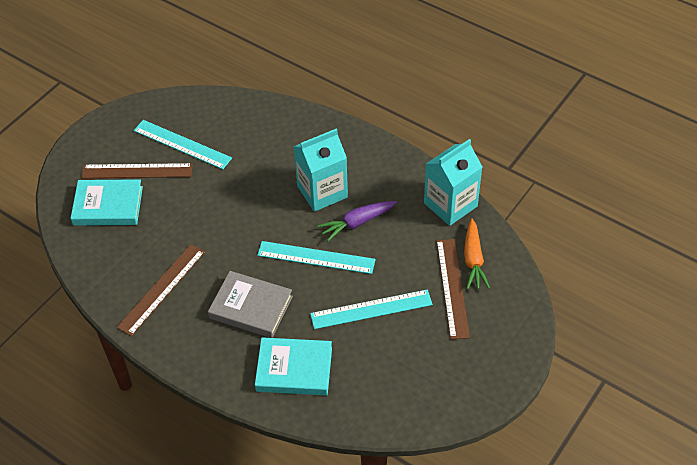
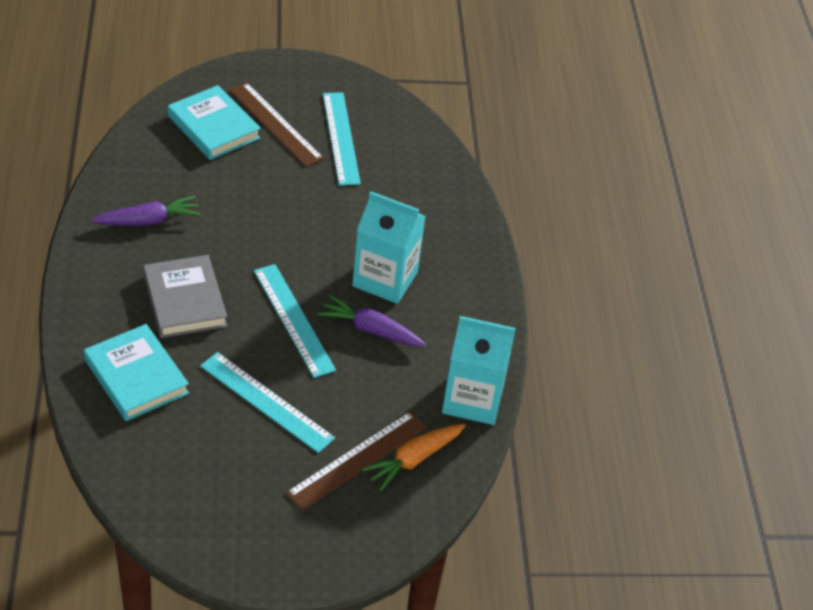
camera: 45 degrees right, 5 degrees down
brown ruler [117,244,205,336] -> purple carrot [91,196,201,226]

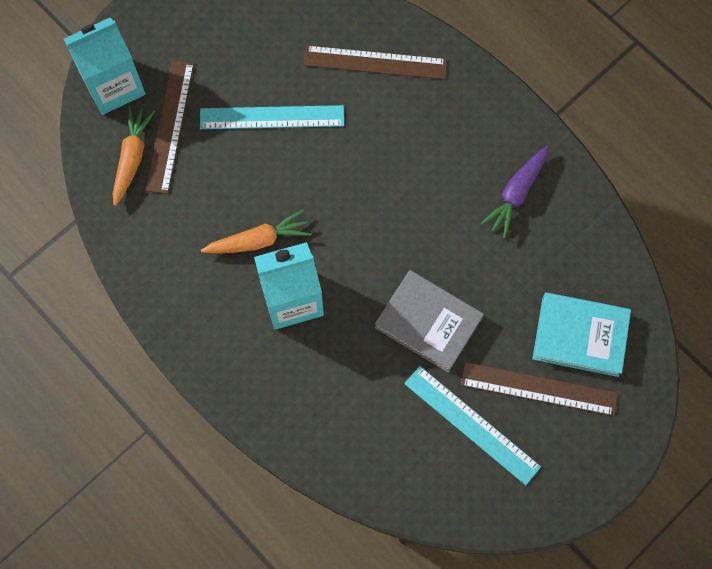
camera: 145 degrees right, 25 degrees up
turquoise book [84,324,189,421] -> brown ruler [304,45,447,79]
grey book [143,255,227,338] -> grey book moved to [374,270,484,372]
turquoise ruler [254,264,336,378] -> none
purple carrot [318,295,426,346] -> orange carrot [201,209,311,254]
turquoise carton [442,316,515,425] -> turquoise carton moved to [64,17,146,115]

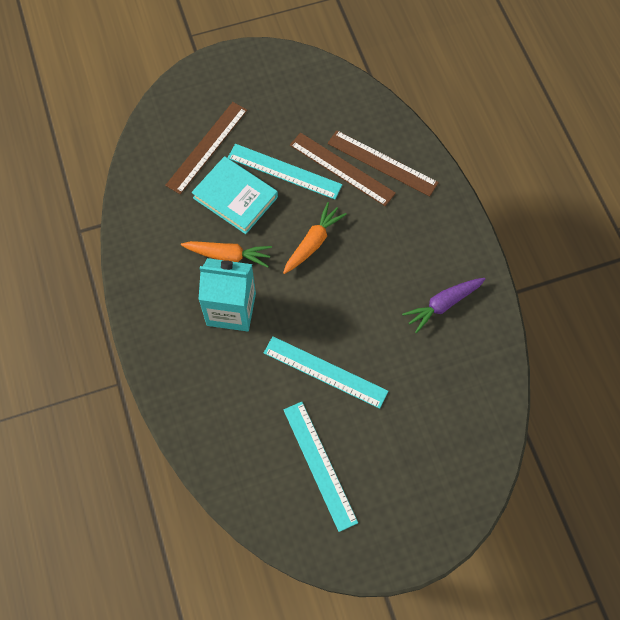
camera: 25 degrees right, 5 degrees down
turquoise carton [64,17,146,115] -> none
orange carrot [113,106,155,206] -> orange carrot moved to [283,202,347,274]
grey book [374,270,484,372] -> turquoise ruler [264,336,388,409]
brown ruler [460,362,618,416] -> brown ruler moved to [290,133,396,206]
turquoise book [532,292,631,377] -> turquoise book moved to [192,156,278,234]

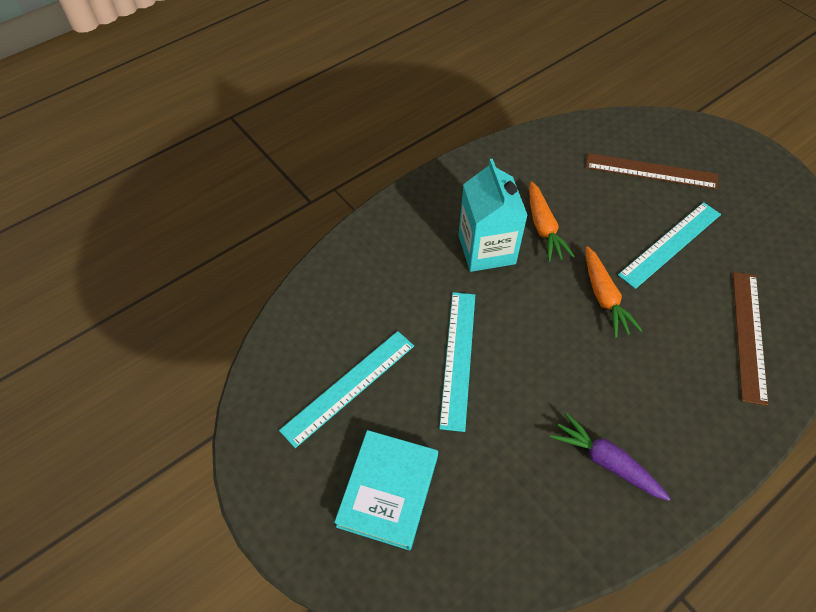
camera: 70 degrees right, 10 degrees down
turquoise book [192,156,278,234] -> turquoise book moved to [334,430,438,550]
turquoise ruler [228,144,342,199] -> turquoise ruler turned 45 degrees clockwise [618,202,721,289]
orange carrot [283,202,347,274] -> orange carrot turned 60 degrees clockwise [586,246,643,338]
brown ruler [290,133,396,206] -> none

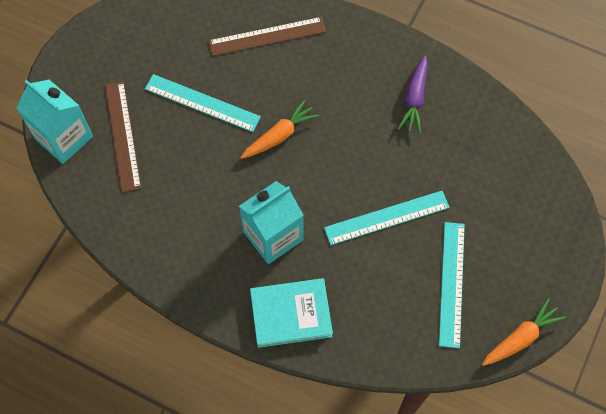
camera: 115 degrees left, 10 degrees up
turquoise ruler [279,331,414,448] -> turquoise ruler turned 75 degrees clockwise [439,222,465,348]
turquoise book [334,430,438,550] -> turquoise book moved to [250,278,333,348]
orange carrot [529,181,575,262] -> orange carrot moved to [482,298,566,366]
none -> turquoise carton [16,80,93,164]

